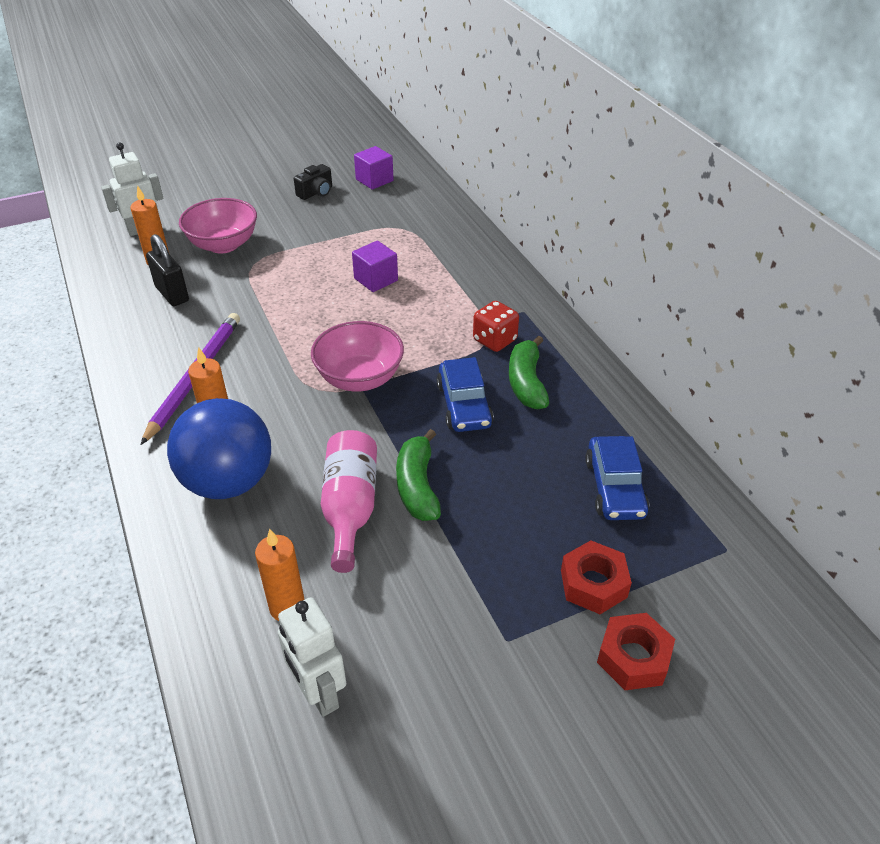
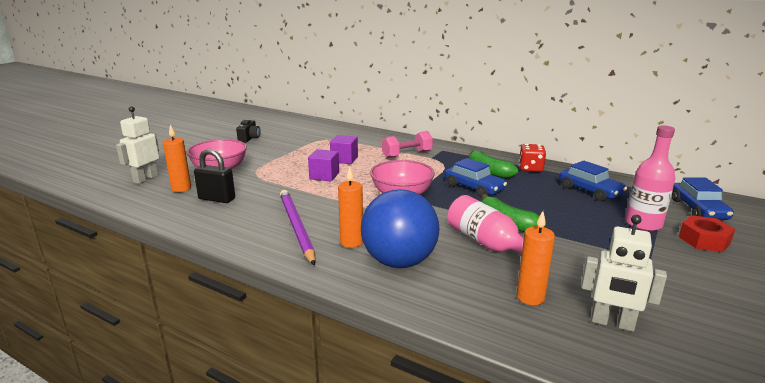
camera: 35 degrees left, 20 degrees down
purple cube [354,146,394,190] -> purple cube moved to [308,149,339,181]
red dice [473,301,519,352] -> red dice moved to [519,144,546,172]
red nut [561,540,632,614] -> pink bottle [626,125,675,231]
none -> pink dumbbell [382,131,433,158]
none -> blue car [672,177,734,220]

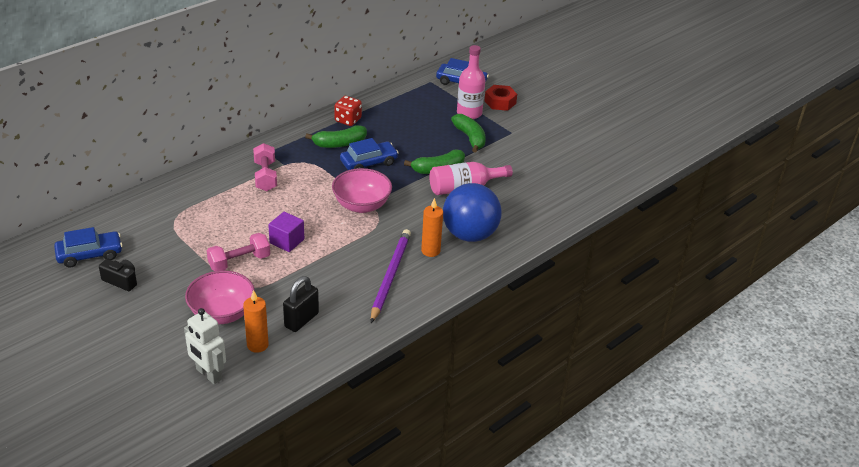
camera: 75 degrees left, 15 degrees up
purple pencil [280,190,316,266] -> purple pencil turned 105 degrees clockwise [371,229,411,323]
purple cube [330,135,358,164] -> none
orange candle [517,211,555,305] -> none
blue car [559,161,627,201] -> blue car moved to [54,227,123,268]
white robot [582,215,667,332] -> none
none -> pink dumbbell [207,233,270,271]
none -> green banana [451,114,486,153]

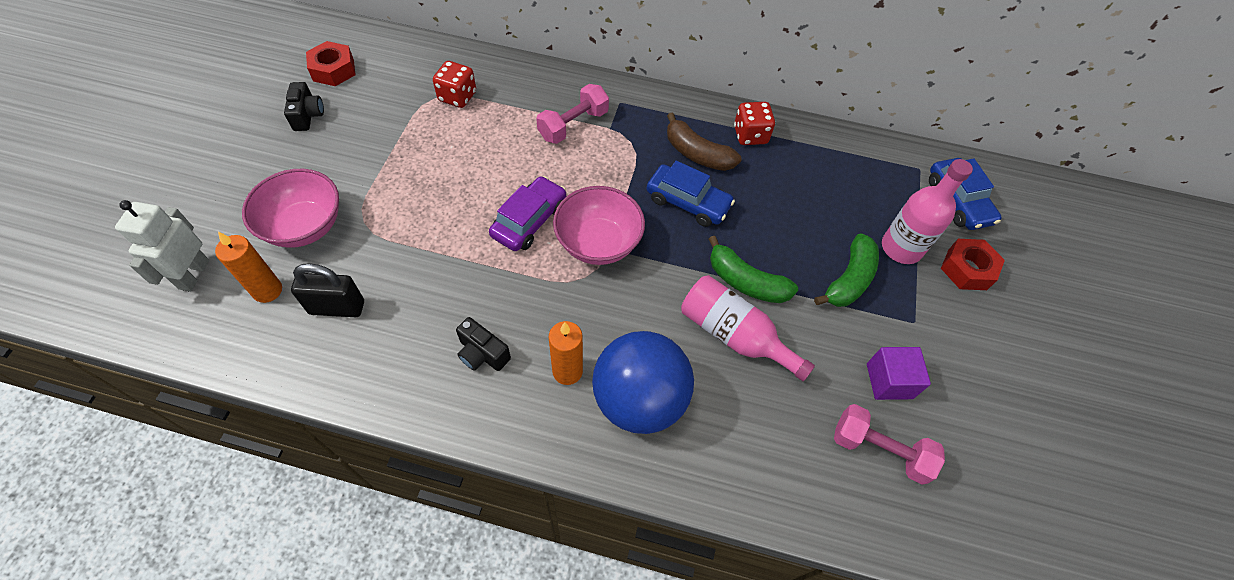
camera: 55 degrees right, 20 degrees up
blue car [54,227,123,268] -> red nut [306,41,356,86]
pink dumbbell [207,233,270,271] -> pink dumbbell moved to [834,404,945,485]
purple cube [268,212,304,252] -> purple cube moved to [867,347,931,400]
green banana [305,125,367,148] -> brown banana [667,113,741,171]
purple pencil [371,229,411,323] -> black camera [456,317,511,371]
none -> red dice [433,61,476,108]
none -> purple car [489,176,566,251]

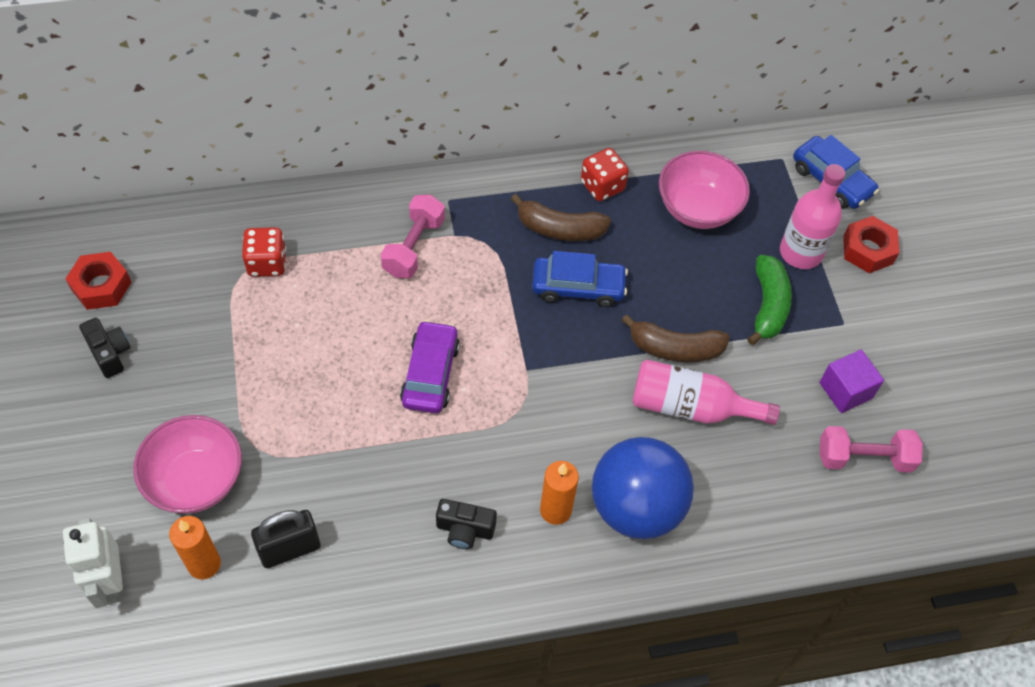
camera: 25 degrees left, 0 degrees up
pink bowl [553,186,645,265] -> pink bowl moved to [659,151,750,229]
green banana [709,236,798,303] -> brown banana [621,314,730,362]

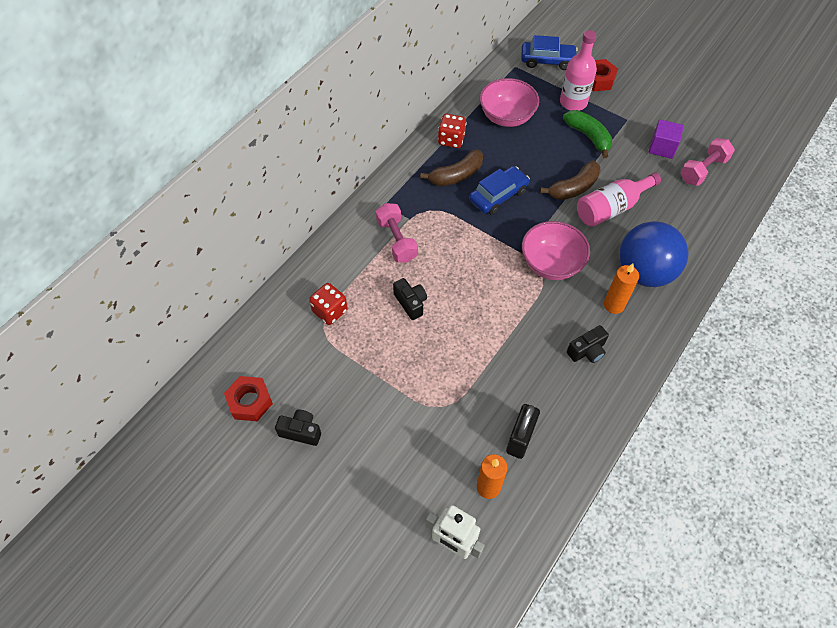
camera: 40 degrees left, 0 degrees up
pink bowl [133,415,242,514] -> pink bowl moved to [522,221,590,280]
purple car [400,320,460,413] -> none
none -> black camera [393,278,427,320]

